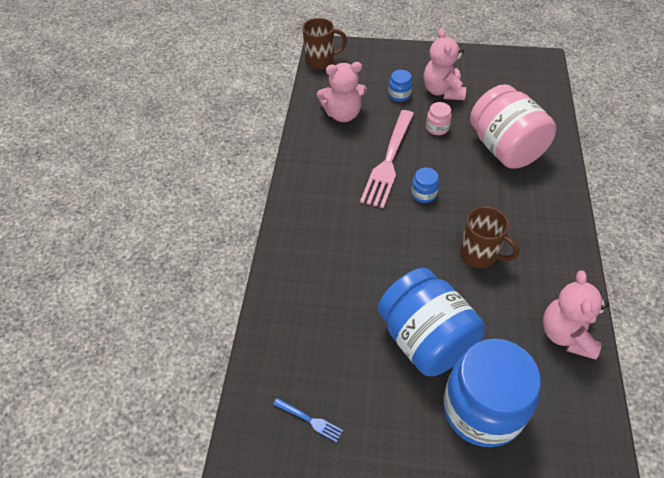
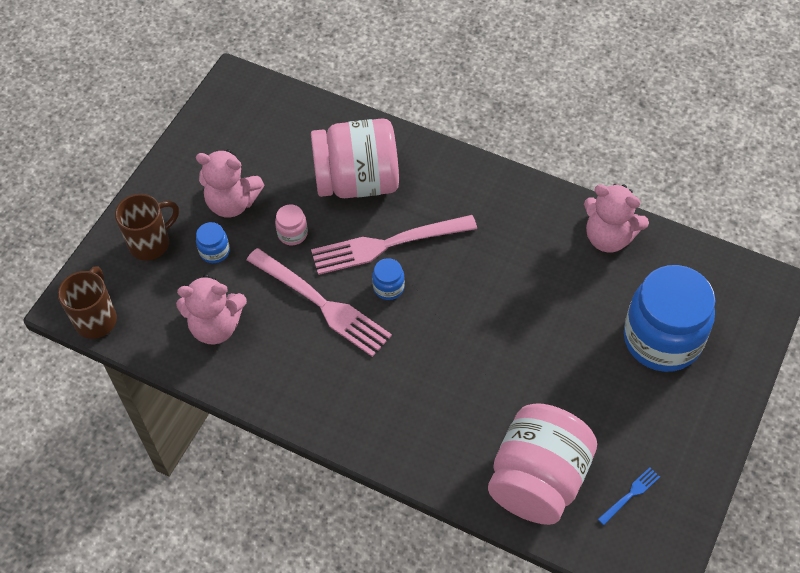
camera: 70 degrees left, 5 degrees up
pink teddy bear [317,62,367,122] -> pink teddy bear turned 75 degrees clockwise [176,274,247,345]
blue jar [378,268,485,376] -> none
brown mug [460,206,520,268] -> brown mug moved to [115,194,179,261]
none -> pink fork [311,215,477,275]
none -> pink jar [488,403,597,525]

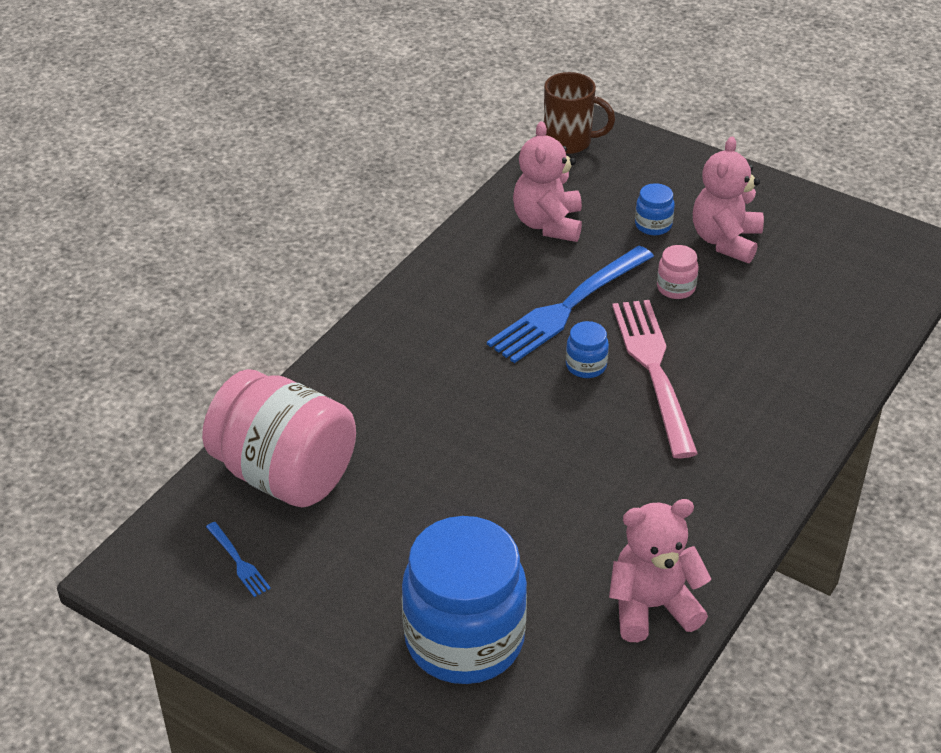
camera: 95 degrees right, 15 degrees down
brown mug [115,194,179,261] -> none
pink fork [246,248,392,357] -> blue fork [487,246,654,363]
pink jar [311,118,399,198] -> none
pink teddy bear [584,184,649,252] -> pink teddy bear turned 45 degrees clockwise [609,499,711,642]

